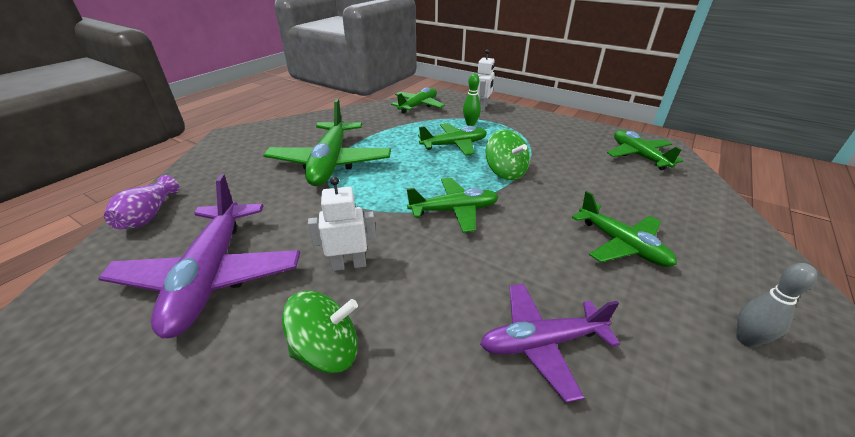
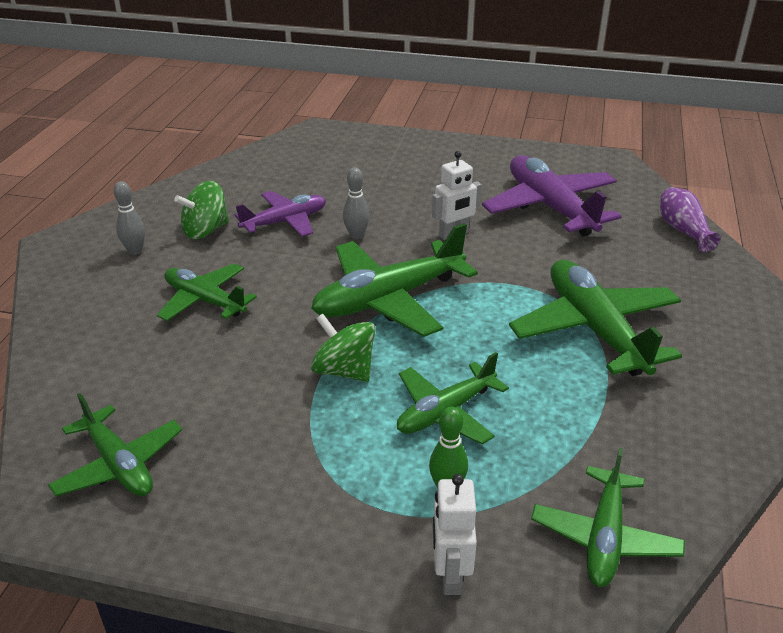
camera: 160 degrees right, 0 degrees up
green spinning top [282,291,358,373] -> green spinning top moved to [174,181,229,239]
green plane [407,178,499,233] -> green plane [311,223,478,337], size x1.60
none -> grey bowling pin [343,167,370,240]

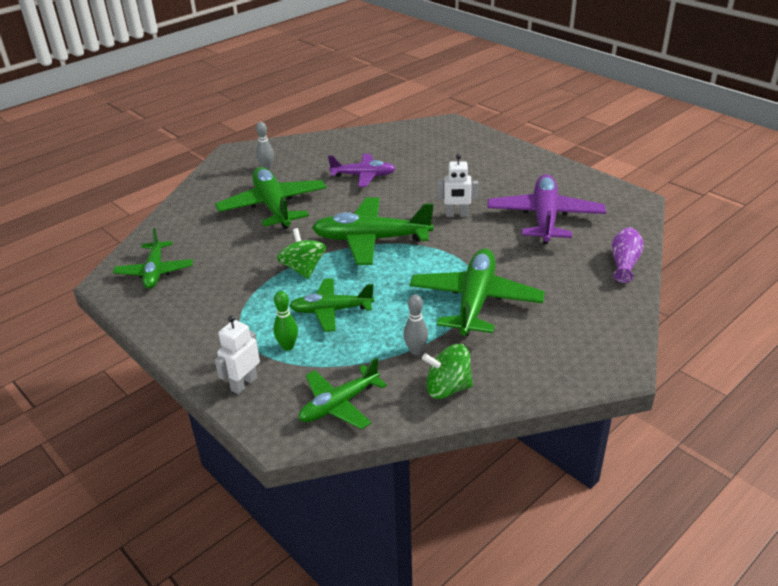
camera: 35 degrees right, 0 degrees up
green plane [157,263,257,321] -> green plane [215,167,327,229], size x1.60
green spinning top [174,181,229,239] -> green spinning top moved to [422,344,473,399]
grey bowling pin [343,167,370,240] -> grey bowling pin moved to [403,294,428,355]

